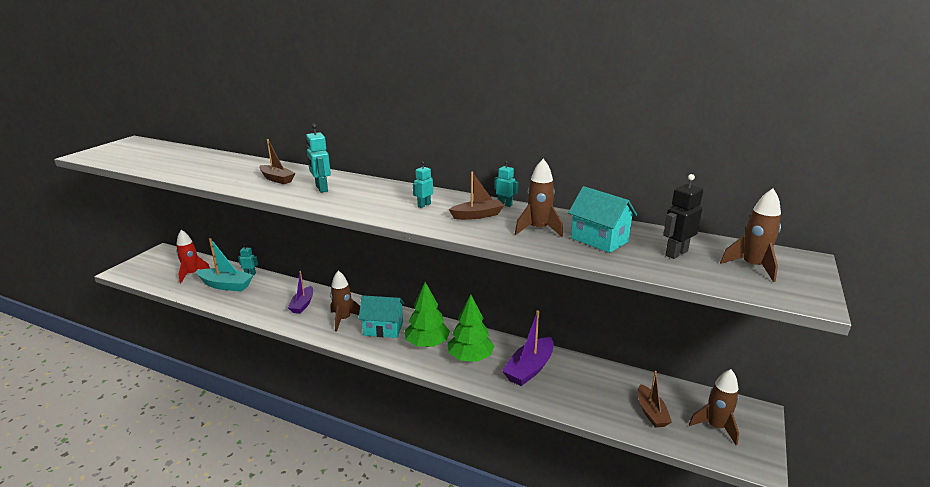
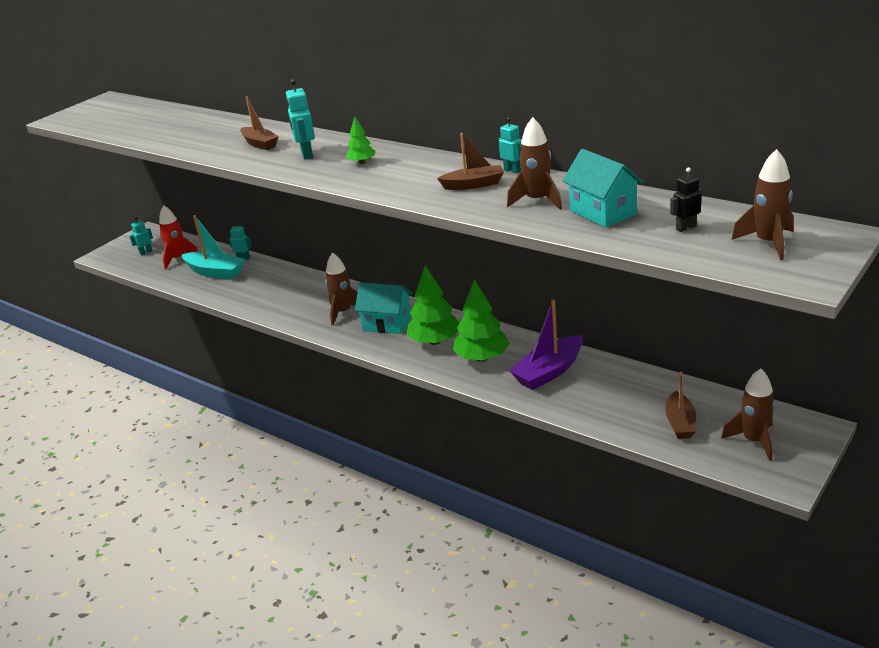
camera: 15 degrees right, 5 degrees up
purple boat [288,271,313,314] -> none
turquoise robot [413,161,433,208] -> turquoise robot moved to [129,217,153,255]
black robot [663,174,703,259] -> black robot [670,167,702,232], size x0.65
none -> green tree [346,116,376,164]

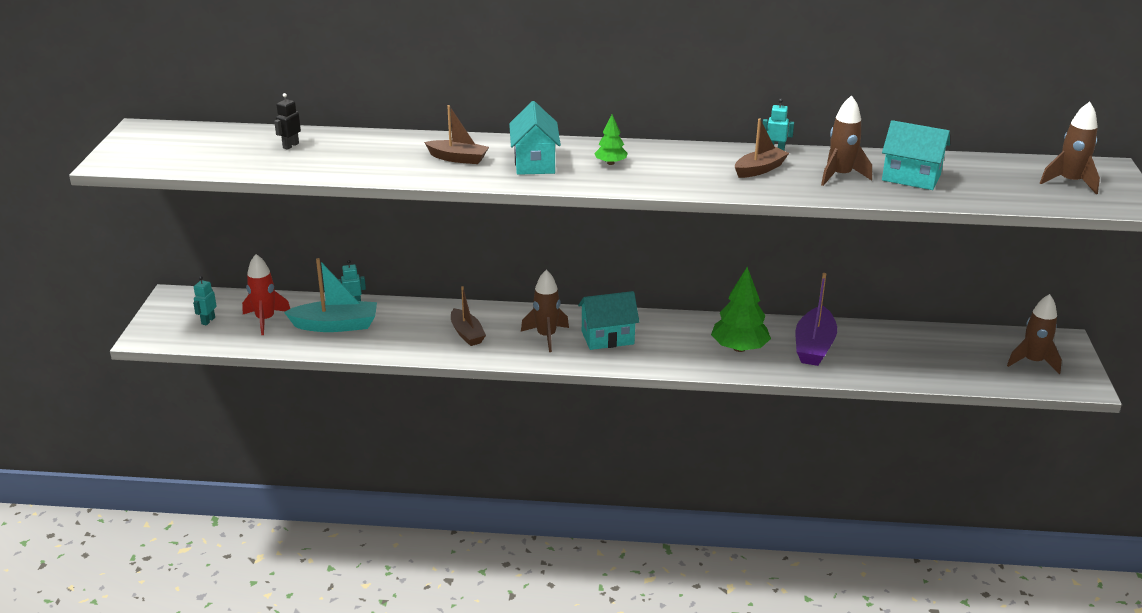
camera: 35 degrees left, 0 degrees up
turquoise robot [286,79,315,160] -> turquoise house [509,101,561,175]
green tree [407,265,459,345] -> none
brown boat [665,372,696,439] -> brown boat moved to [451,286,486,346]
black robot [670,167,702,232] -> black robot moved to [274,93,301,150]

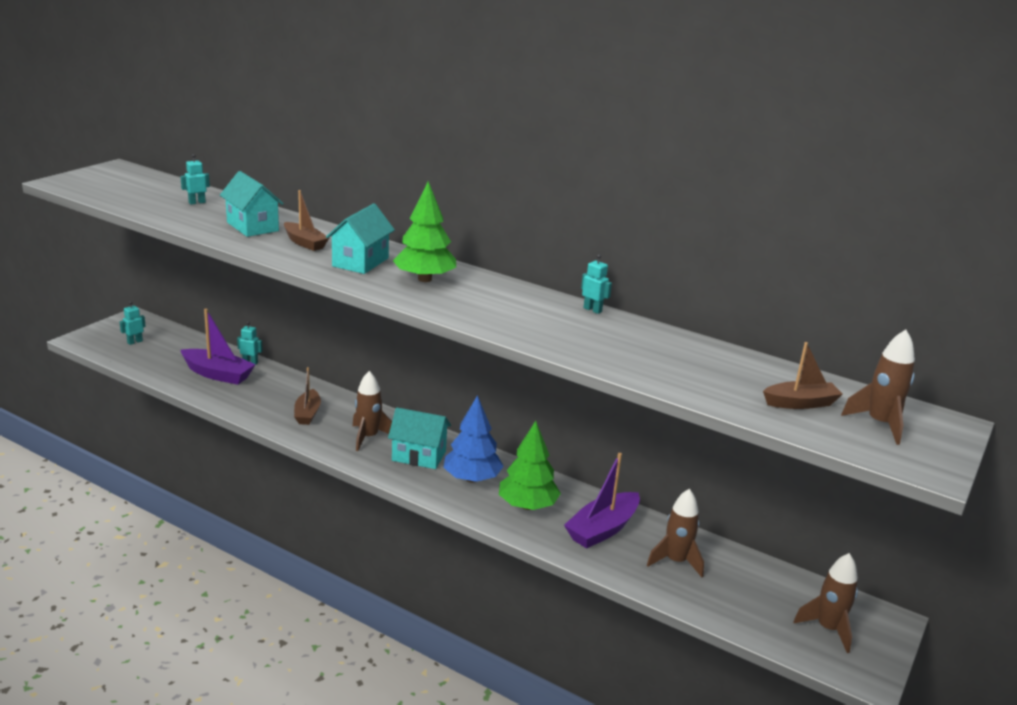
camera: 25 degrees right, 5 degrees down
red rocket [242,254,290,335] -> none
black robot [274,93,301,150] -> turquoise robot [180,154,210,205]
turquoise boat [284,258,377,332] -> purple boat [181,309,256,385]
green tree [594,114,628,165] -> green tree [393,181,456,282], size x1.90
brown boat [735,118,789,178] -> brown boat moved to [763,342,843,409]
brown rocket [821,95,872,186] -> brown rocket moved to [647,489,704,577]
turquoise house [882,120,950,190] -> turquoise house moved to [220,171,284,237]
none -> blue tree [443,395,504,483]

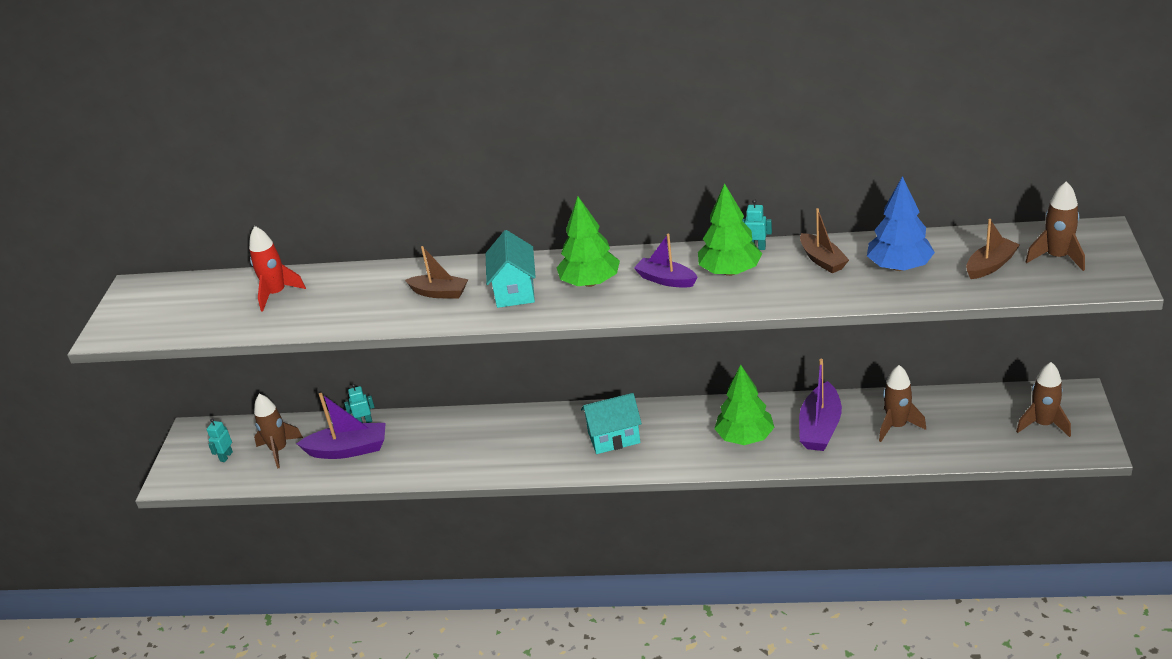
camera: 20 degrees left, 10 degrees up
turquoise robot [180,154,210,205] -> red rocket [249,226,306,312]
turquoise house [220,171,284,237] -> none
brown boat [294,367,321,425] -> brown boat moved to [800,208,849,273]
brown rocket [353,371,392,451] -> brown rocket moved to [254,394,303,469]
blue tree [443,395,504,483] -> blue tree moved to [867,176,935,271]
none -> purple boat [634,233,698,288]
none -> green tree [698,183,762,276]

